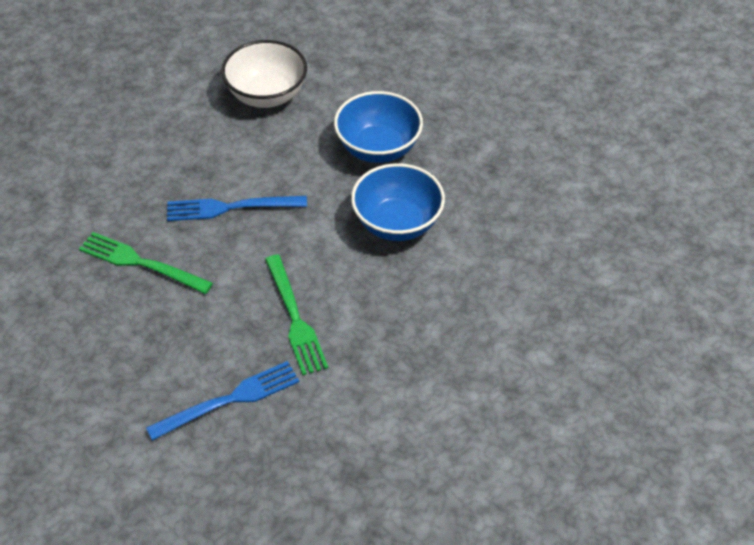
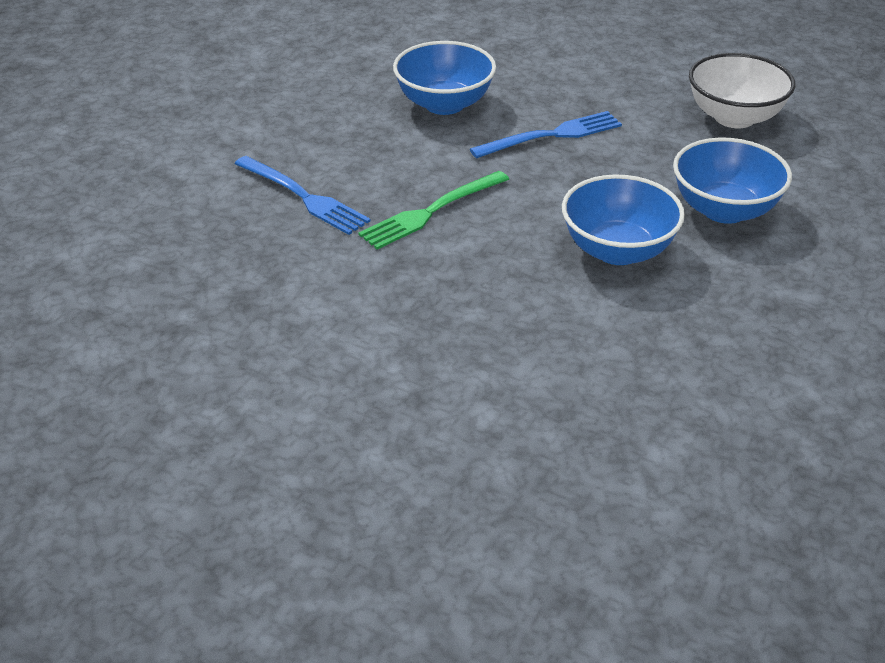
camera: 70 degrees right, 10 degrees down
green fork [79,232,213,294] -> blue bowl [393,41,496,115]
blue fork [167,196,307,221] -> blue fork turned 90 degrees clockwise [470,111,622,158]

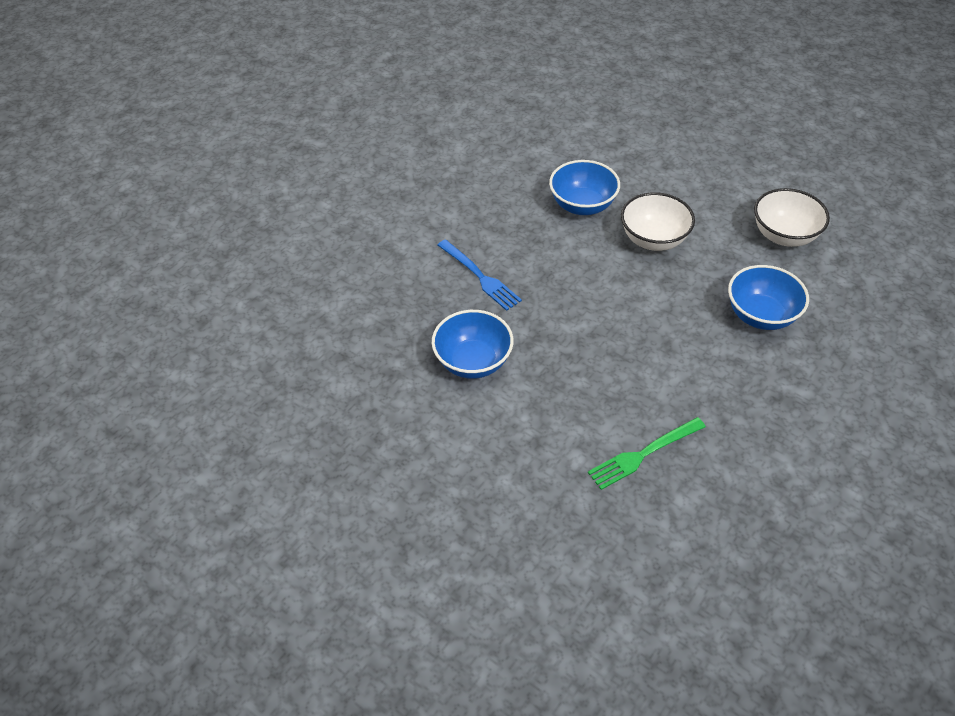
camera: 10 degrees right, 10 degrees up
green fork [358,171,509,250] -> green fork moved to [588,417,706,490]
blue fork [470,111,622,158] -> white bowl [621,192,695,251]
blue bowl [562,174,685,265] -> blue bowl moved to [432,310,514,379]

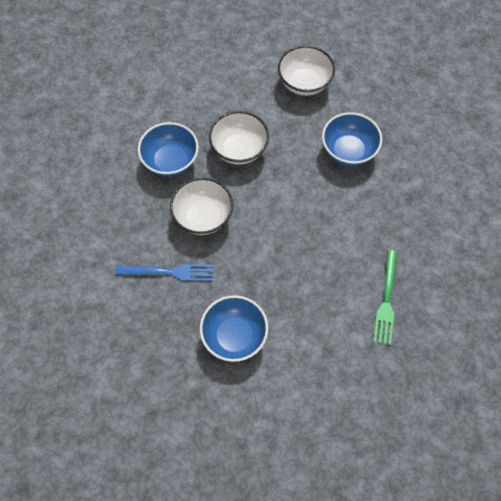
camera: 50 degrees left, 15 degrees up
none -> white bowl [170,178,233,235]

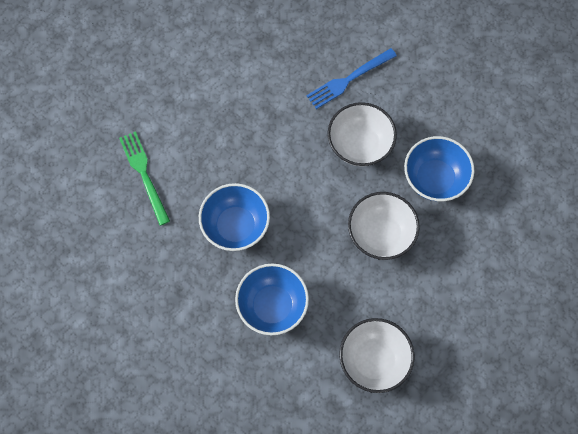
camera: 145 degrees right, 5 degrees up
blue bowl [200,295,268,362] -> blue bowl moved to [199,183,270,251]

